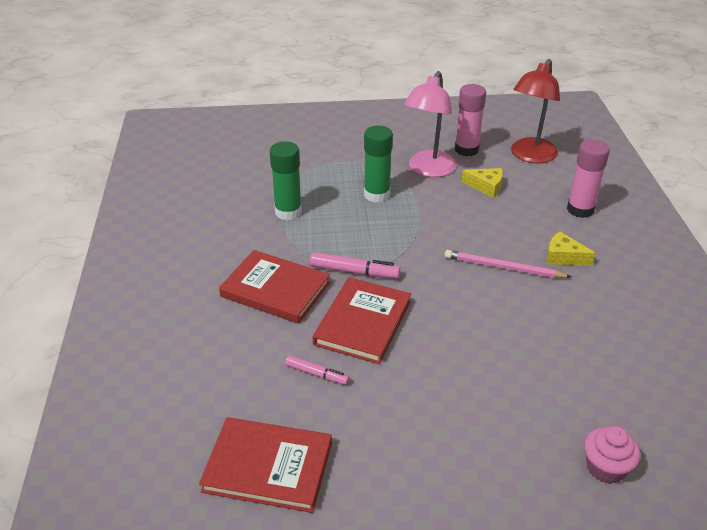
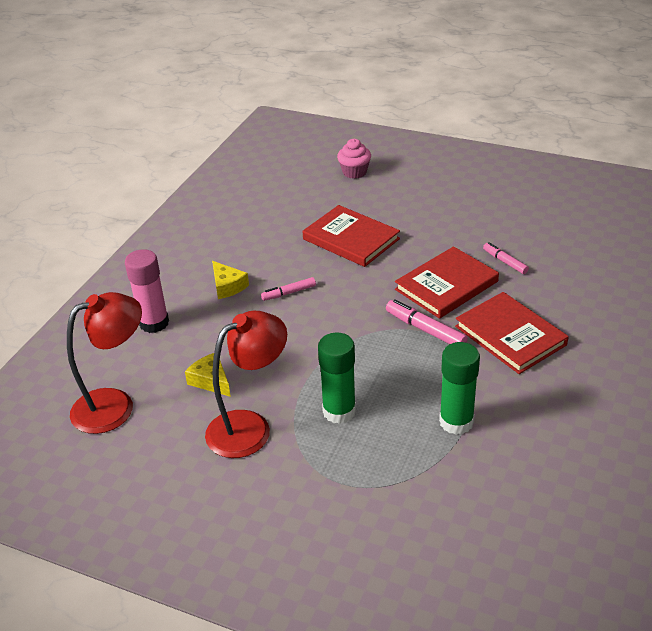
camera: 150 degrees left, 0 degrees up
red book [199,417,332,513] -> red book moved to [303,205,400,267]
pink lamp [404,71,457,177] -> red lamp [205,311,287,458]
pink pencil [445,250,571,278] -> pink marker [261,277,316,301]
pink glue stick [455,84,486,156] -> none

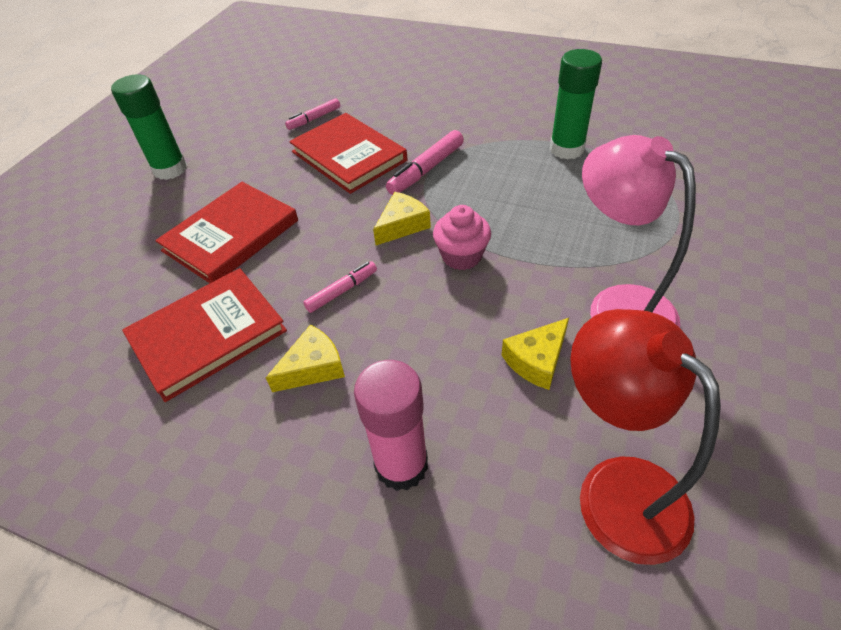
camera: 90 degrees left, 10 degrees up
red lamp [205,311,287,458] -> pink lamp [582,135,696,327]
pink marker [261,277,316,301] -> pink marker turned 105 degrees counterclockwise [303,261,377,313]
green glue stick [318,333,356,424] -> green glue stick moved to [111,74,187,180]
pink cupcake [337,139,371,179] -> pink cupcake moved to [433,205,491,270]
red book [455,292,569,374] -> red book moved to [122,268,287,402]
none -> yellow cheese [373,192,431,245]

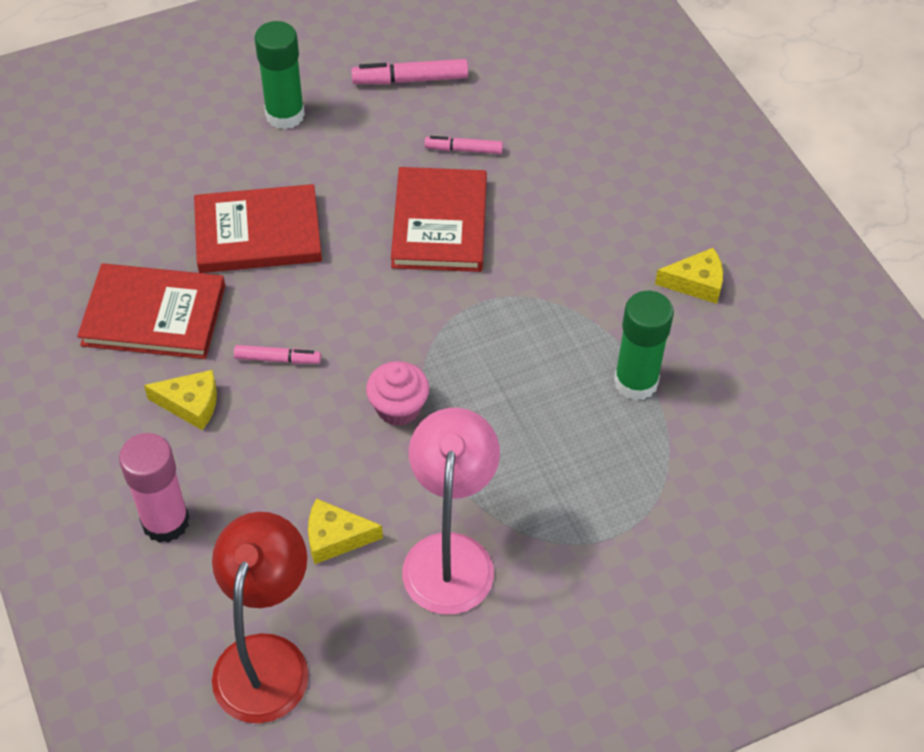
camera: 40 degrees right, 5 degrees up
yellow cheese [373,192,431,245] -> yellow cheese moved to [655,248,723,304]
pink marker [386,130,464,195] -> pink marker moved to [351,59,468,85]

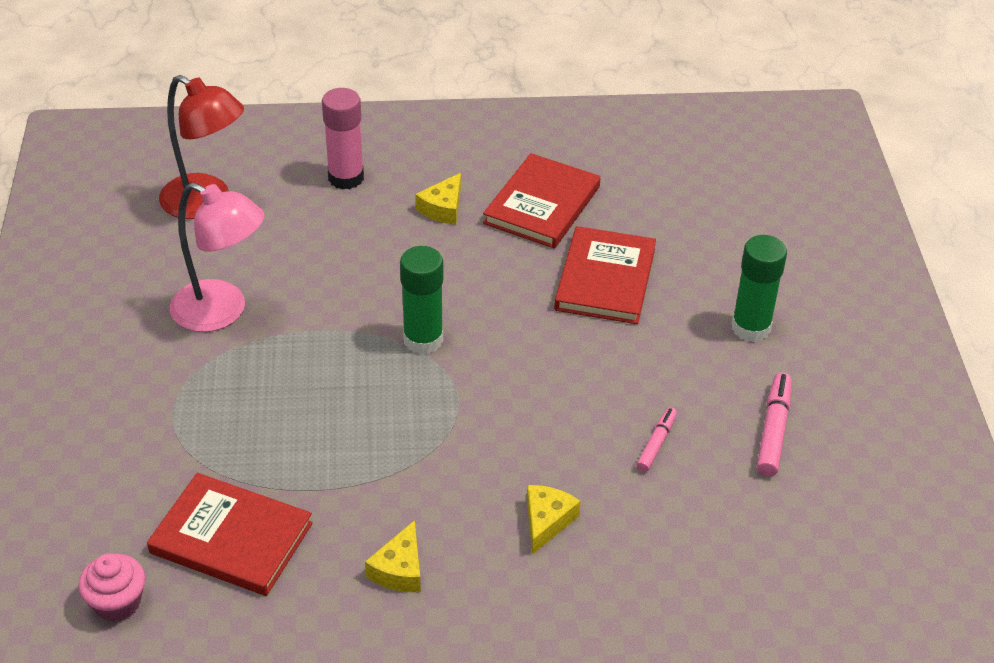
camera: 110 degrees right, 10 degrees down
pink marker [234,345,321,364] -> none
yellow cheese [308,498,383,564] -> yellow cheese moved to [527,485,581,555]
pink cupcake [366,361,429,426] -> pink cupcake moved to [78,553,145,622]
red book [391,167,487,272] -> red book moved to [147,473,313,596]
green glue stick [614,291,674,400] -> green glue stick moved to [400,246,443,354]

